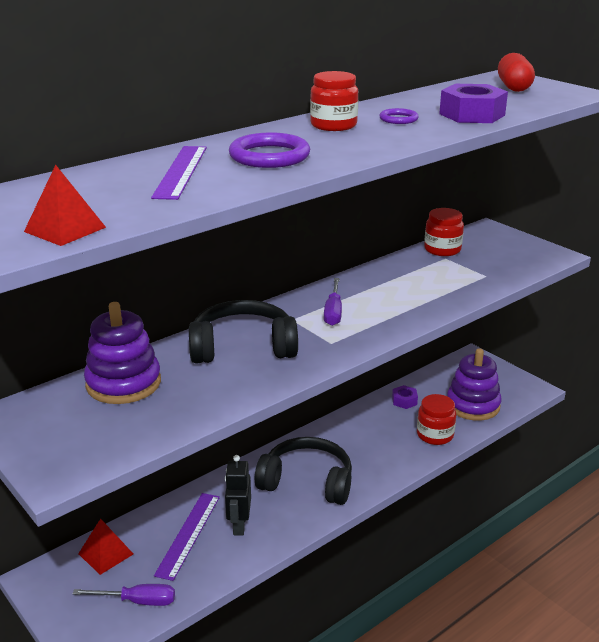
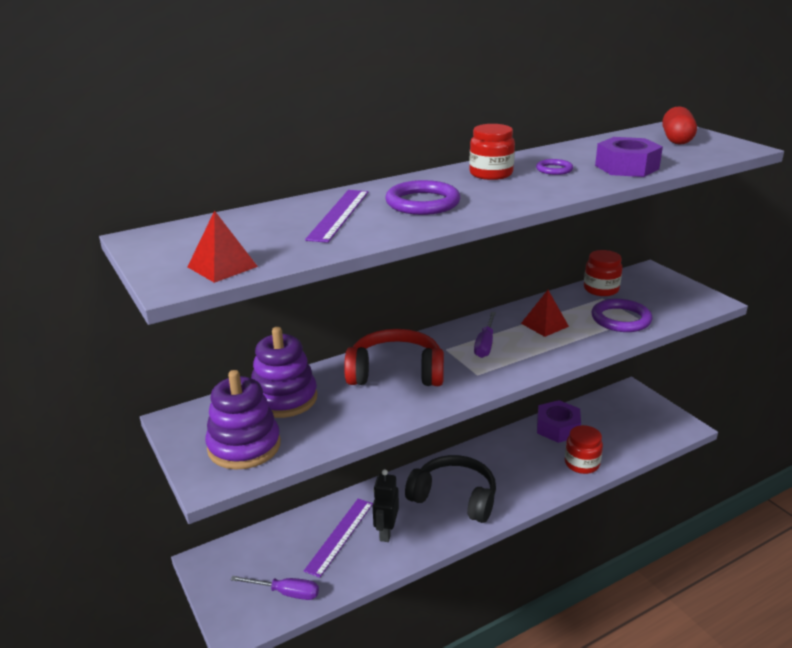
camera: 10 degrees right, 0 degrees up
red pyramid [78,519,133,575] -> red pyramid moved to [521,290,569,337]
black headphones [189,300,298,363] -> red headphones [344,329,444,386]
purple nut [392,385,418,409] -> purple nut [537,400,581,443], size x1.85
purple stacking toy [447,348,501,421] -> purple stacking toy moved to [205,370,281,470]
none -> purple ring [591,299,652,332]

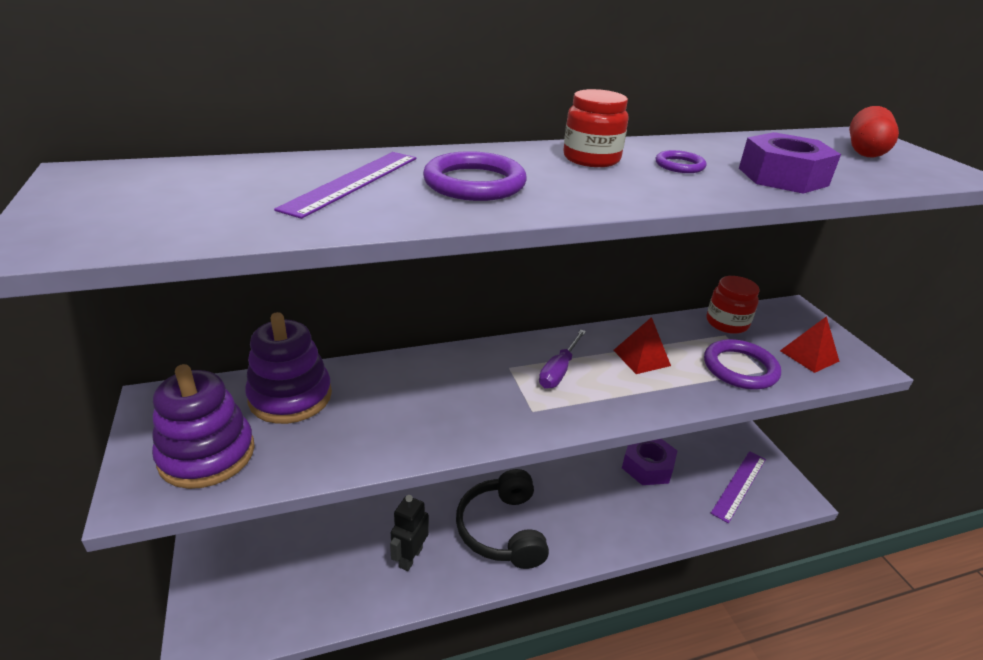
camera: 10 degrees right, 5 degrees up
red pyramid [188,210,258,283] -> red pyramid moved to [780,316,840,373]
purple screwdriver [231,576,319,600] -> none
purple ruler [304,499,373,578] -> purple ruler moved to [711,451,766,523]
red headphones [344,329,444,386] -> none
black headphones [405,455,496,523] -> black headphones turned 135 degrees counterclockwise [456,469,549,569]
red jar [565,425,603,474] -> none

